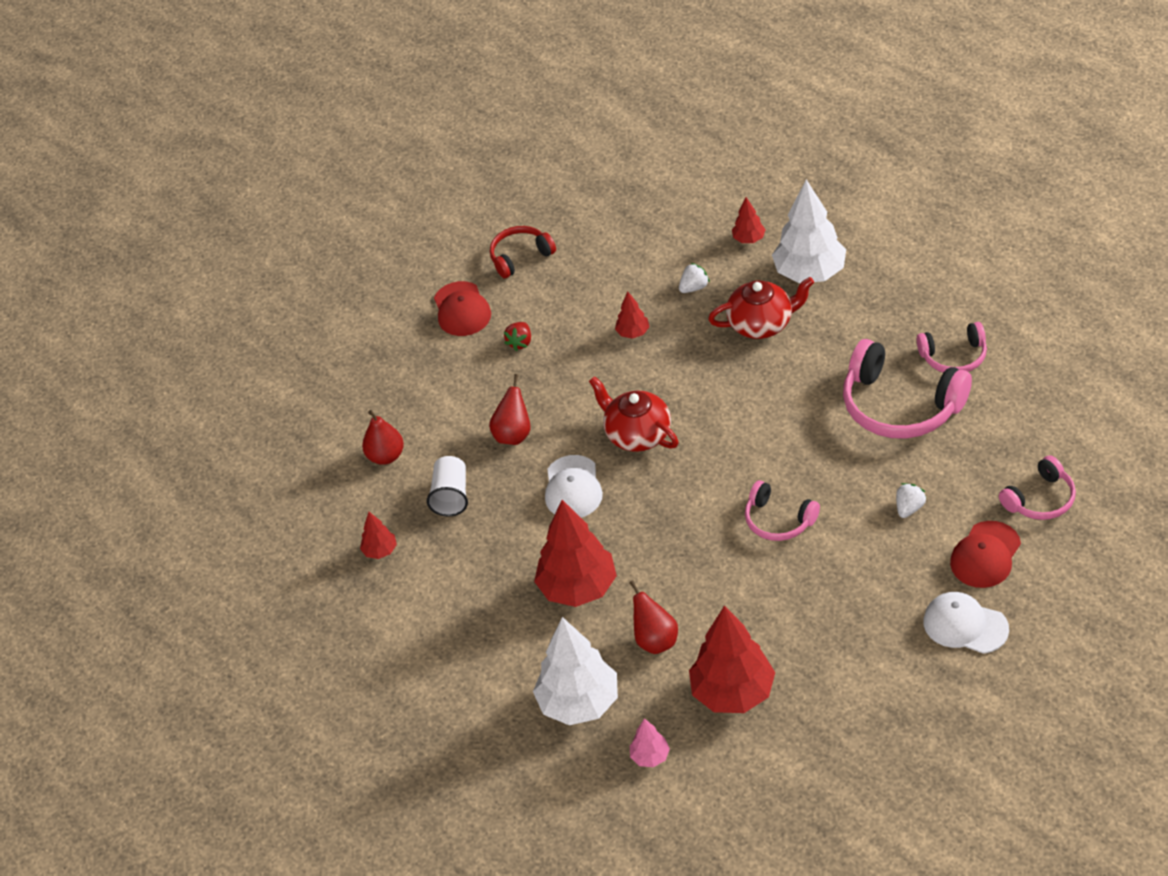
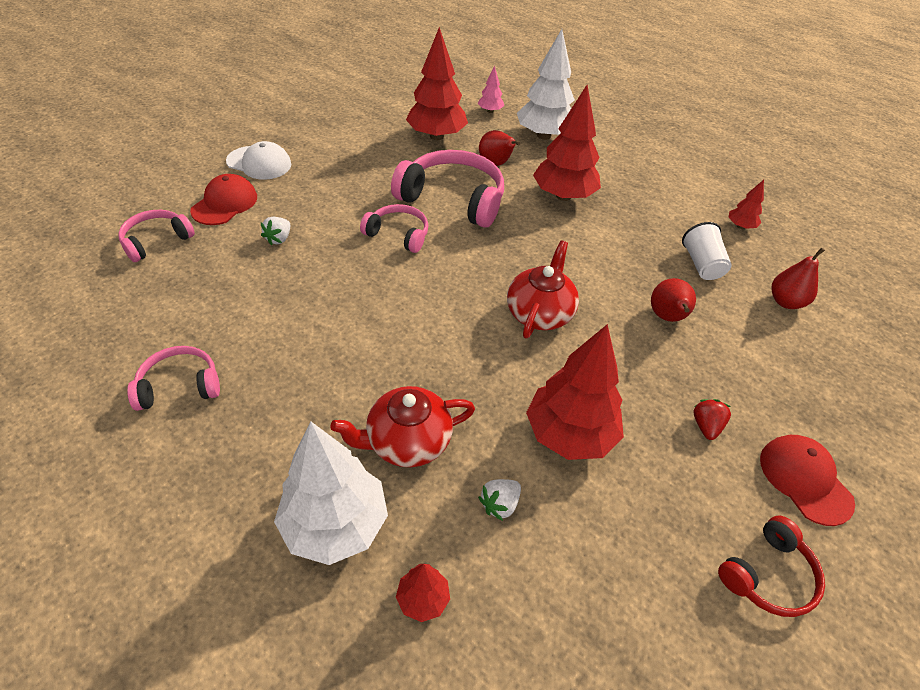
camera: 165 degrees right, 0 degrees up
white cap [545,455,603,518] -> none
red teapot [589,376,679,452] -> red teapot turned 105 degrees counterclockwise [507,241,579,338]
red tree [615,292,650,339] -> red tree [526,324,624,460], size x2.15
pink headphones [843,339,972,439] -> pink headphones moved to [391,150,504,228]

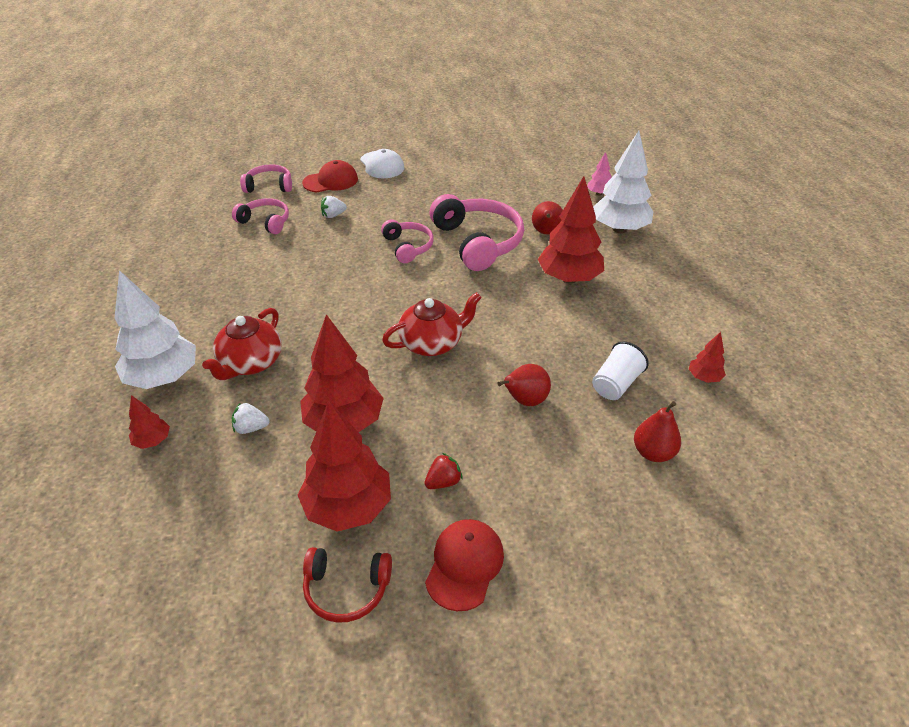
camera: 45 degrees right, 5 degrees down
pink headphones [127,346,220,411] -> pink headphones moved to [232,198,289,234]
red teapot [330,386,475,467] -> red teapot turned 90 degrees counterclockwise [202,308,282,380]
red tree [406,27,468,140] -> red tree moved to [298,400,391,532]

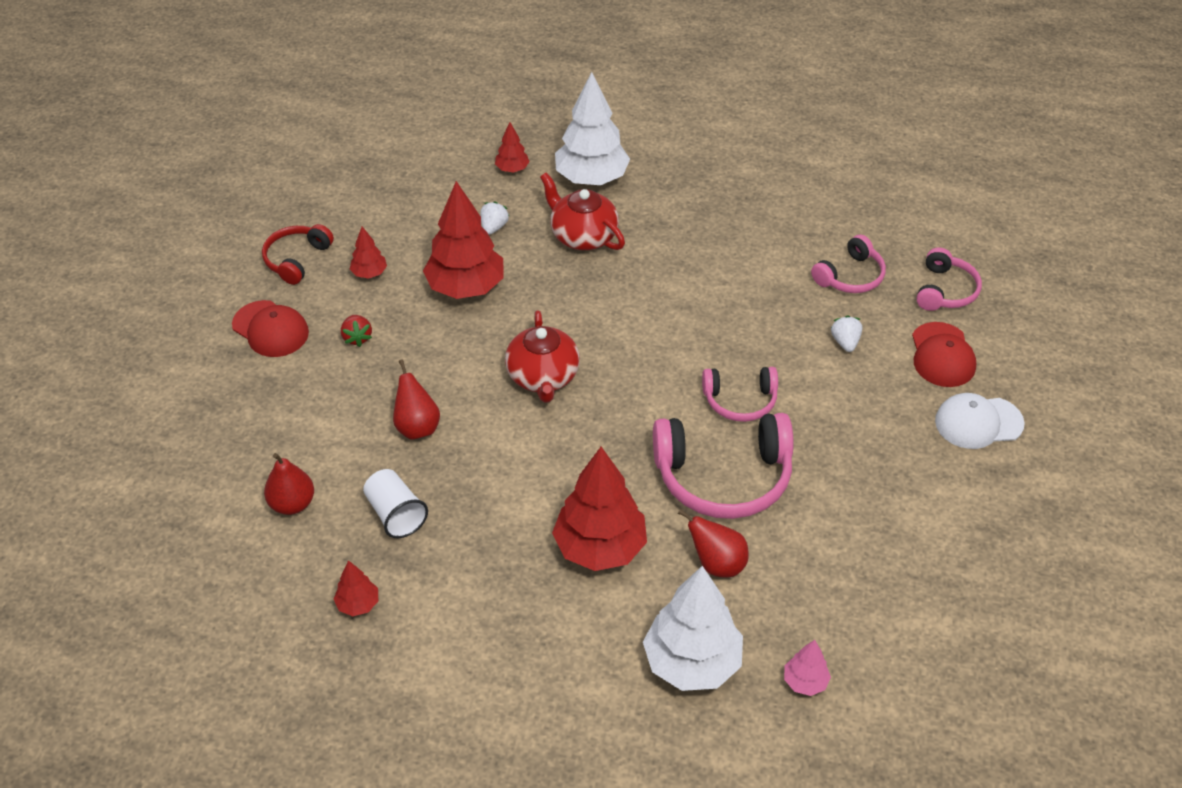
camera: 110 degrees right, 5 degrees up
red tree [298,400,391,532] -> red tree [350,226,387,278], size x0.46

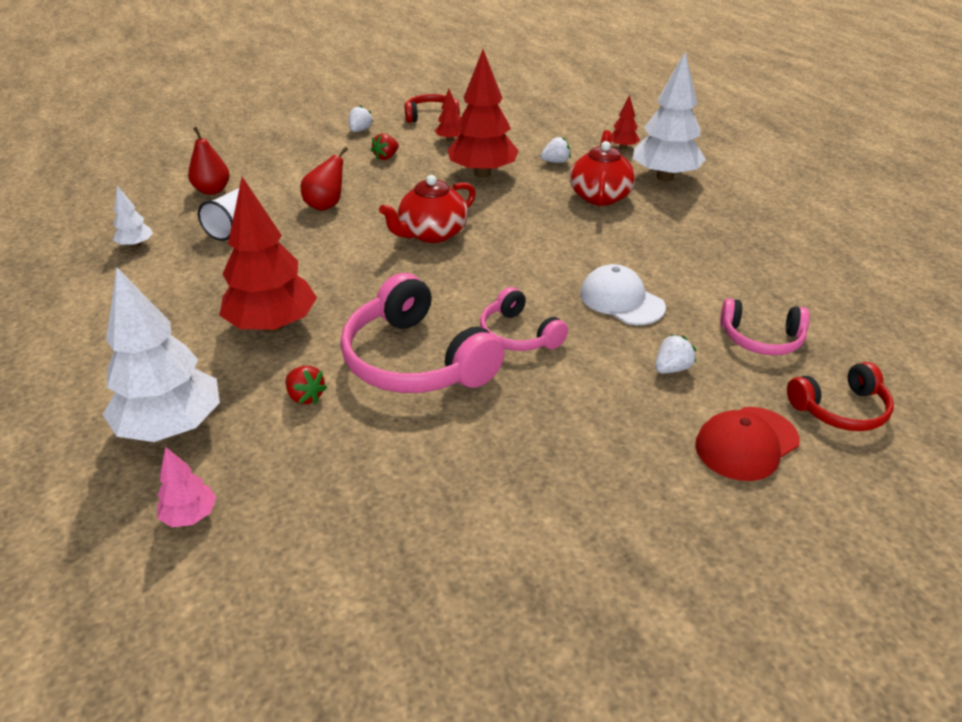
camera: 55 degrees right, 10 degrees down
red cap [232,300,309,357] -> white strawberry [349,105,373,132]
red tree [334,560,378,616] -> white tree [113,186,153,248]
red pear [678,509,749,578] -> red strawberry [286,366,327,404]
pink headphones [916,247,982,311] -> red headphones [787,362,894,431]
white cap [935,393,1025,449] -> white cap moved to [580,264,666,325]

